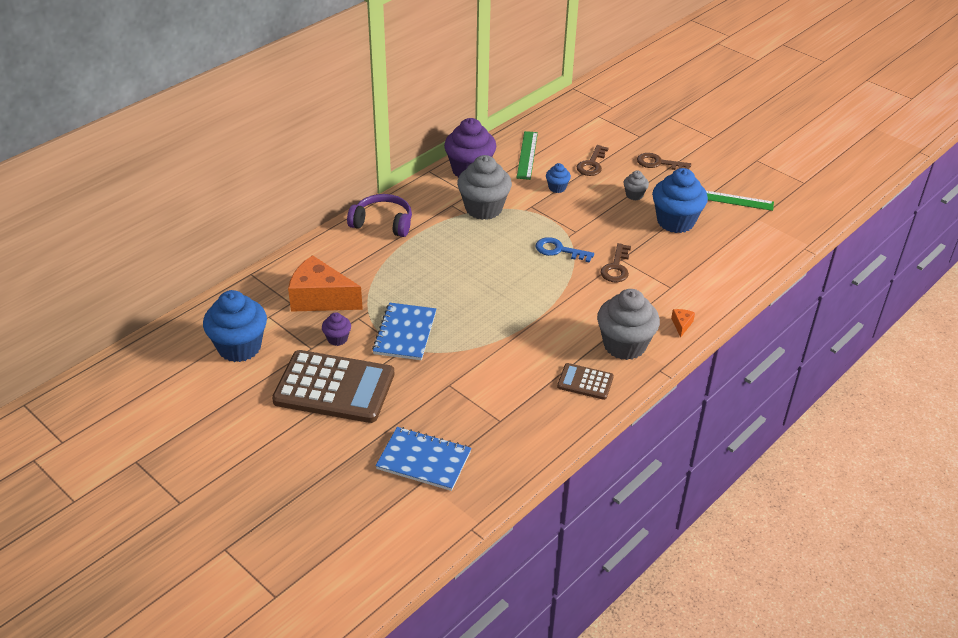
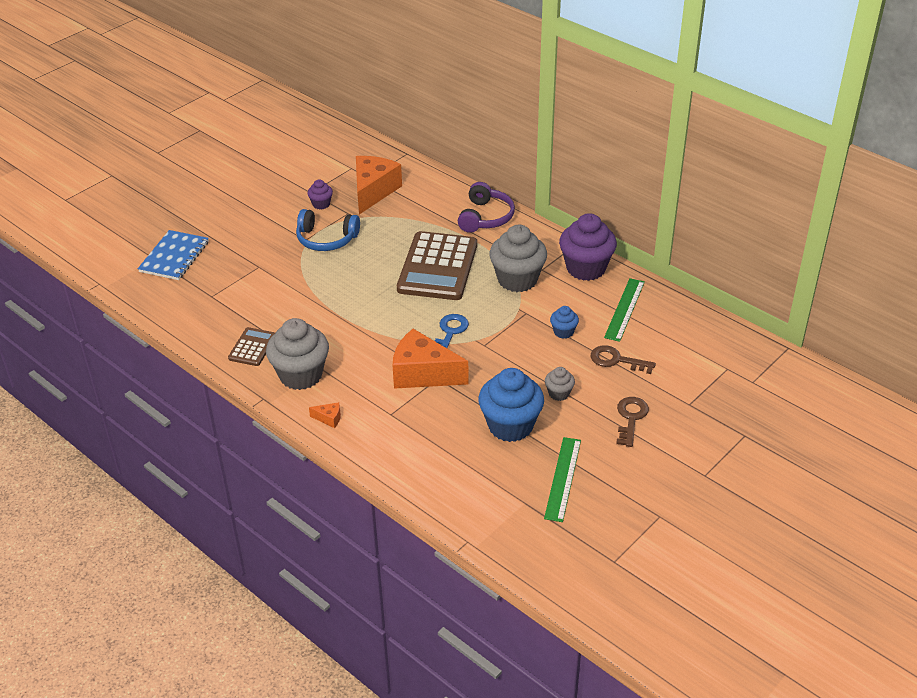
camera: 90 degrees right, 0 degrees up
blue cupcake [203,290,267,362] -> none
brown calculator [272,350,394,423] -> brown calculator moved to [397,231,477,300]
blue notebook [372,303,436,360] -> blue headphones [296,209,360,251]
green ruler [517,131,538,180] -> green ruler turned 75 degrees counterclockwise [604,278,645,342]
brown key [600,243,631,282] -> orange cheese [393,329,469,389]

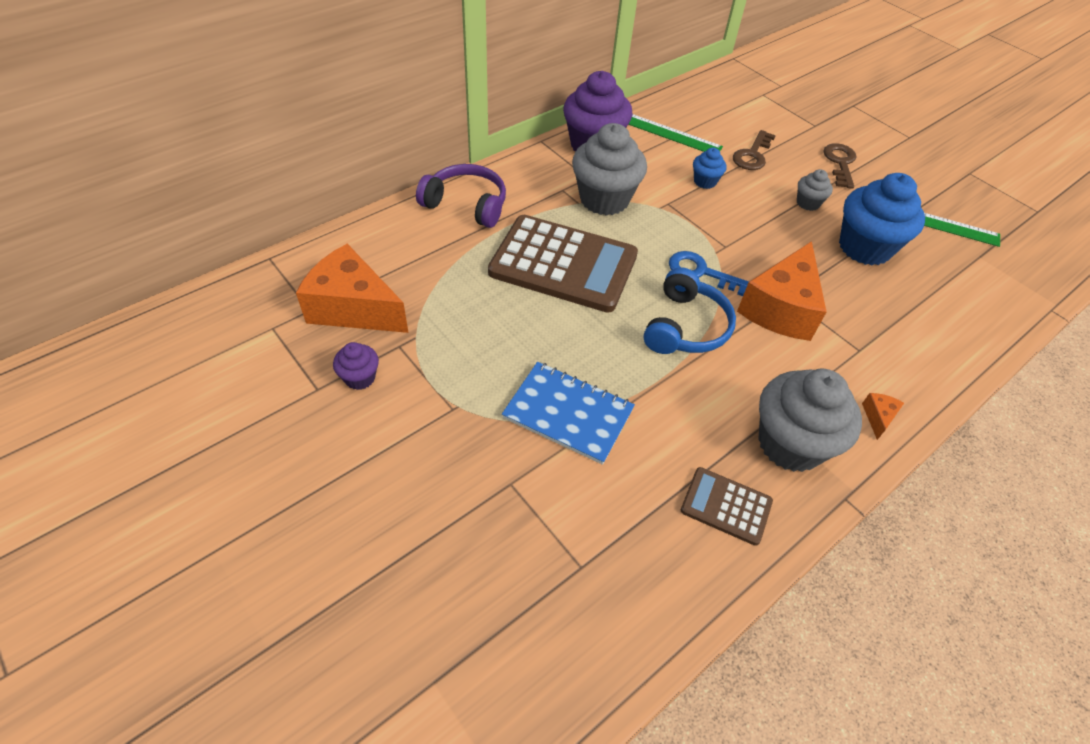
camera: 85 degrees left, 10 degrees up
blue notebook [138,230,209,280] -> blue notebook moved to [502,362,635,465]
blue headphones [296,209,360,251] -> blue headphones moved to [644,267,736,354]
brown key [616,397,649,447] -> brown key turned 75 degrees clockwise [824,143,856,189]

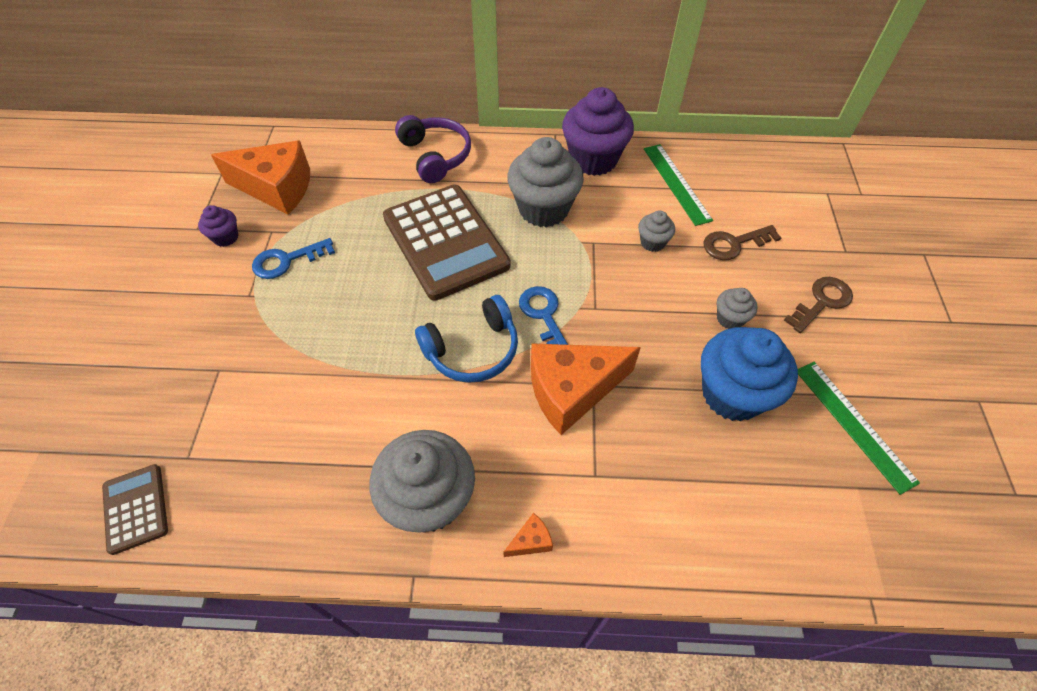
camera: 45 degrees right, 5 degrees up
orange cheese [296,244,409,333] -> orange cheese turned 120 degrees clockwise [211,141,310,215]
blue notebook [502,362,635,465] -> none
brown calculator [681,467,773,546] -> brown calculator moved to [102,464,168,555]
blue cupcake [693,148,726,189] -> grey cupcake [638,211,675,252]
none -> blue key [252,238,335,279]

